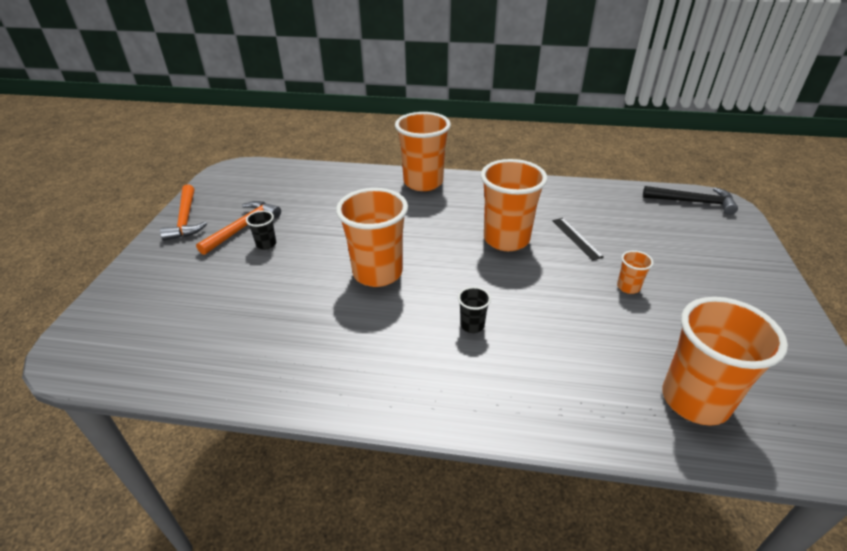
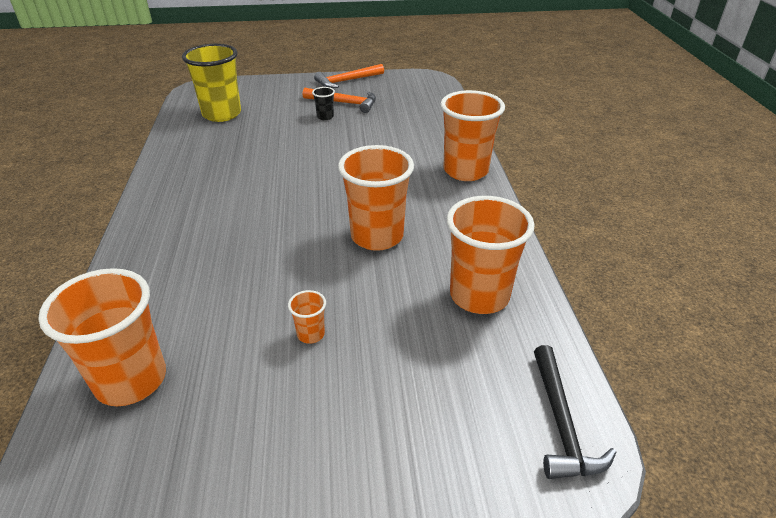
camera: 75 degrees right, 0 degrees up
orange cup [336,188,408,287] -> orange cup moved to [447,196,535,314]
black cup [458,287,491,333] -> none
black ruler [552,218,604,261] -> none
none -> yellow cup [182,44,241,122]

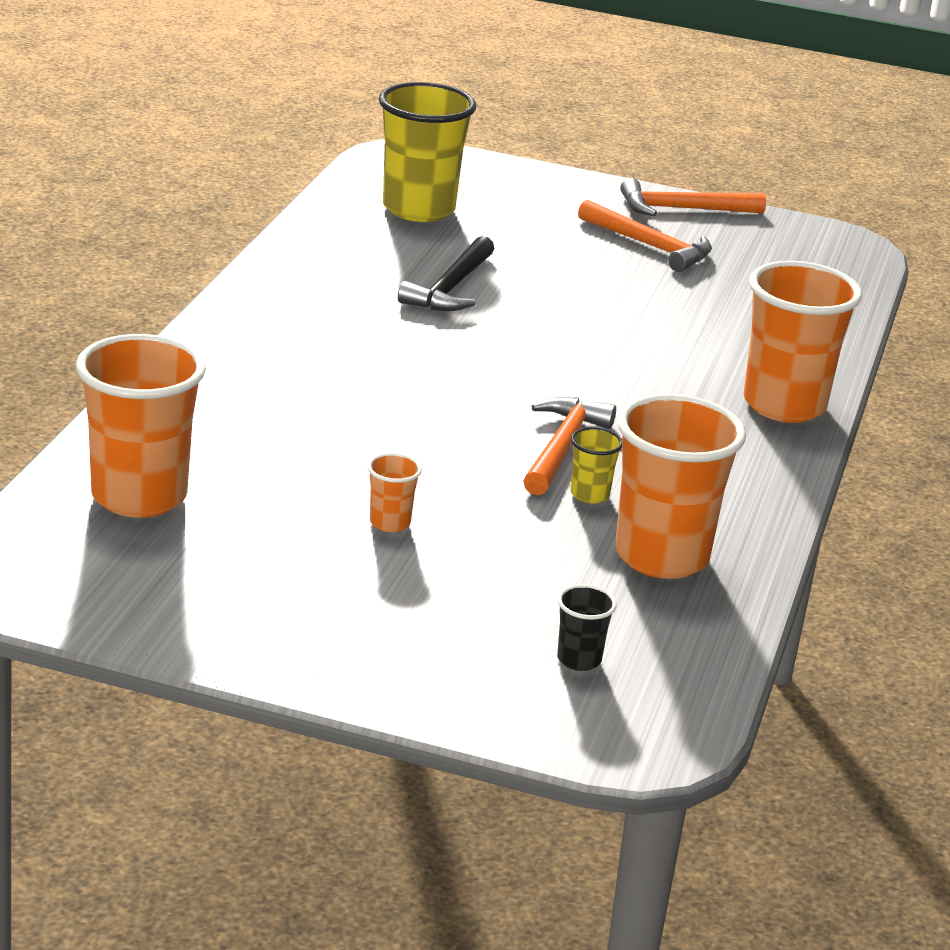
camera: 20 degrees right, 10 degrees down
black cup [312,87,335,120] -> black cup moved to [557,584,617,671]
orange cup [338,145,414,251] -> orange hammer [523,397,616,495]
black hammer [534,345,617,479] -> black hammer moved to [398,236,495,311]
none -> yellow cup [571,427,622,504]

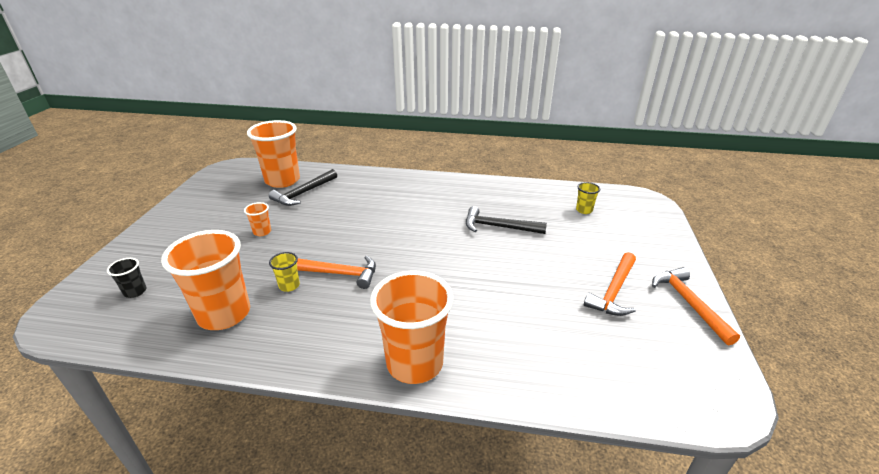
camera: 85 degrees right, 5 degrees up
yellow cup [379,82,476,222] -> yellow cup [576,182,600,214], size x0.43
none -> black hammer [269,169,337,206]

